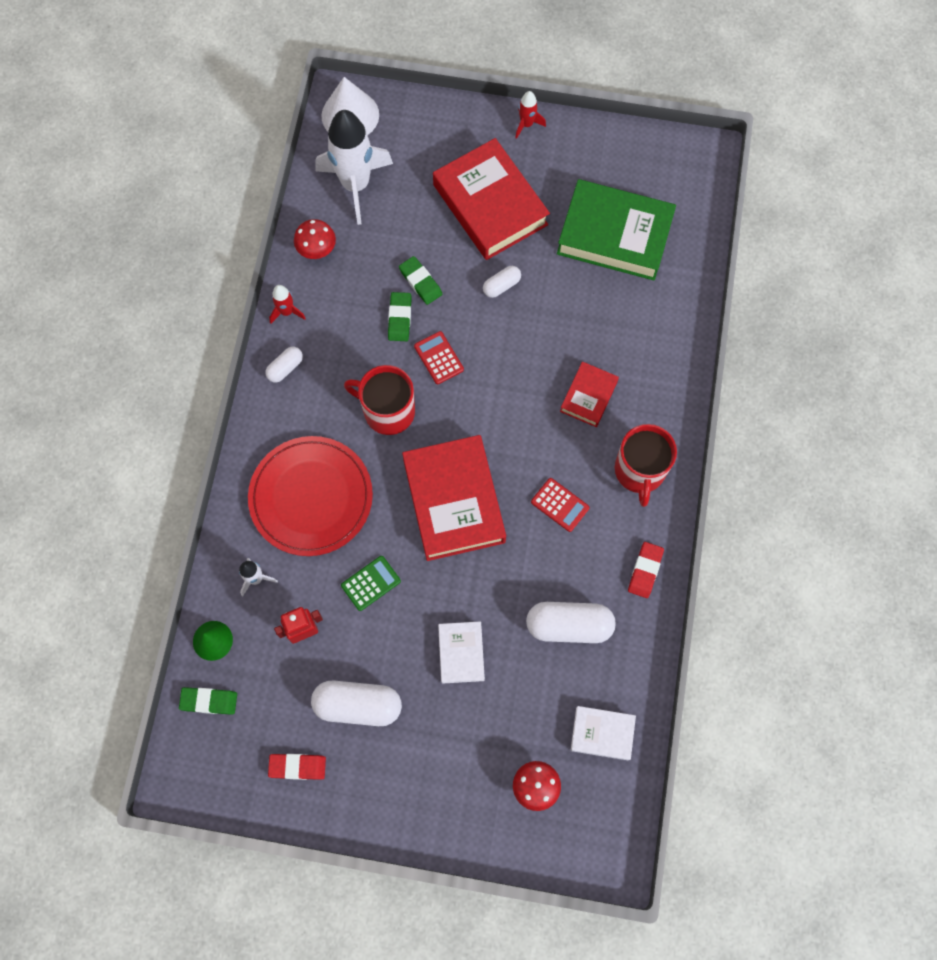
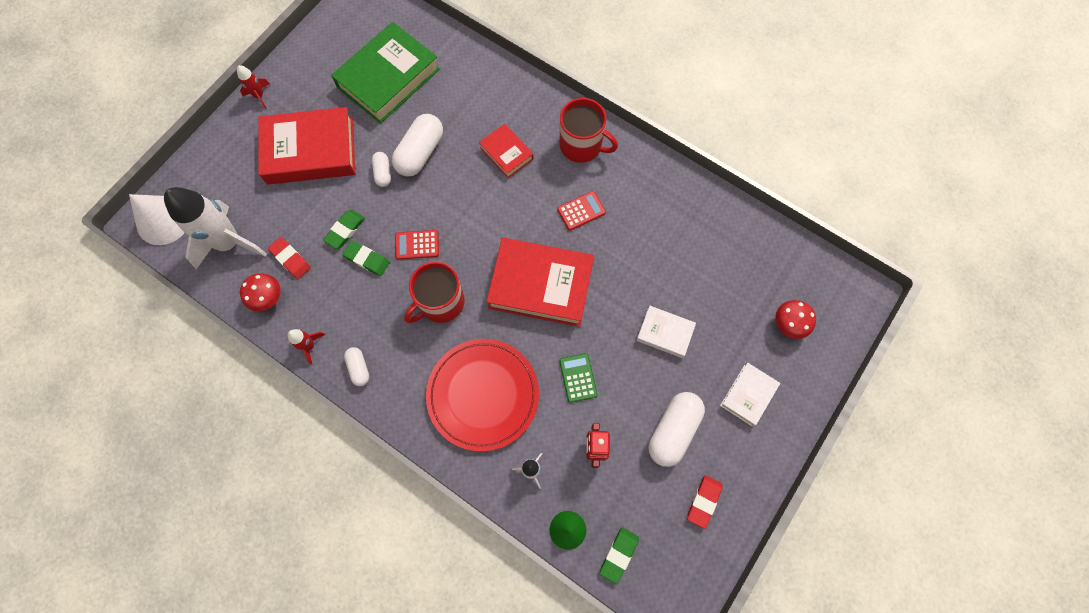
camera: 65 degrees left, 0 degrees up
green eraser [399,256,442,305] -> green eraser turned 45 degrees counterclockwise [323,210,365,249]
white capsule [526,602,616,643] -> white capsule moved to [392,114,443,177]
white book [571,706,636,760] -> white book moved to [720,363,780,426]
red eraser [628,542,664,598] -> red eraser moved to [268,237,311,279]

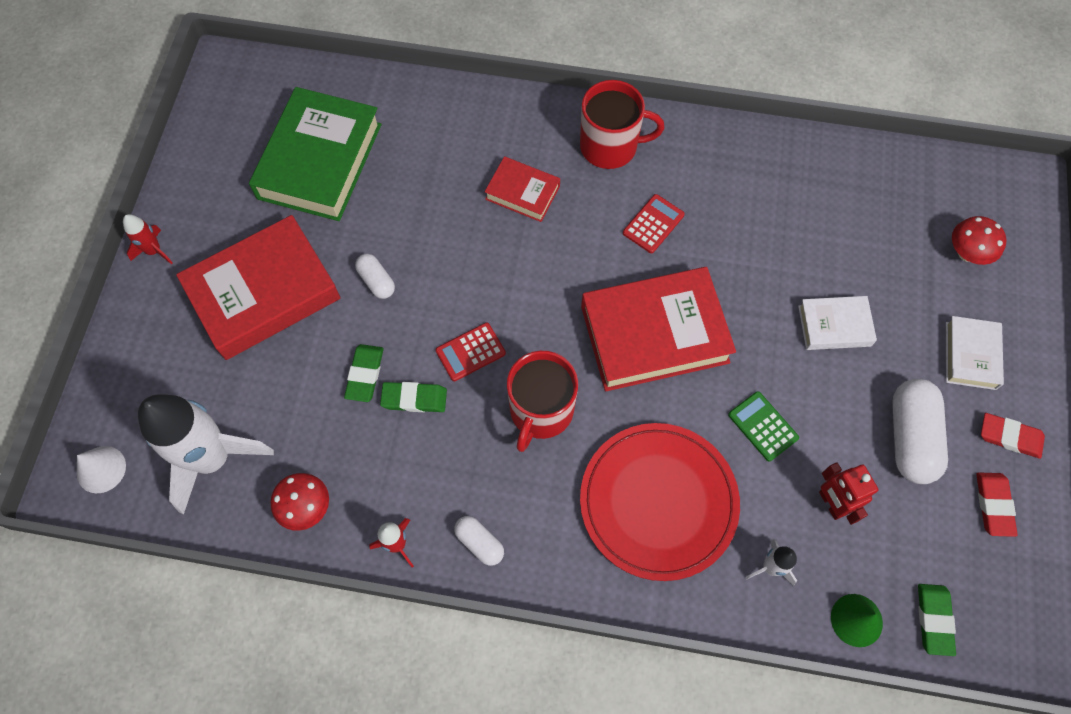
camera: 25 degrees left, 5 degrees down
white cone [129,194,185,245] -> white cone [77,446,126,493], size x0.60
red eraser [268,237,311,279] -> red eraser moved to [981,413,1045,459]
white capsule [392,114,443,177] -> none

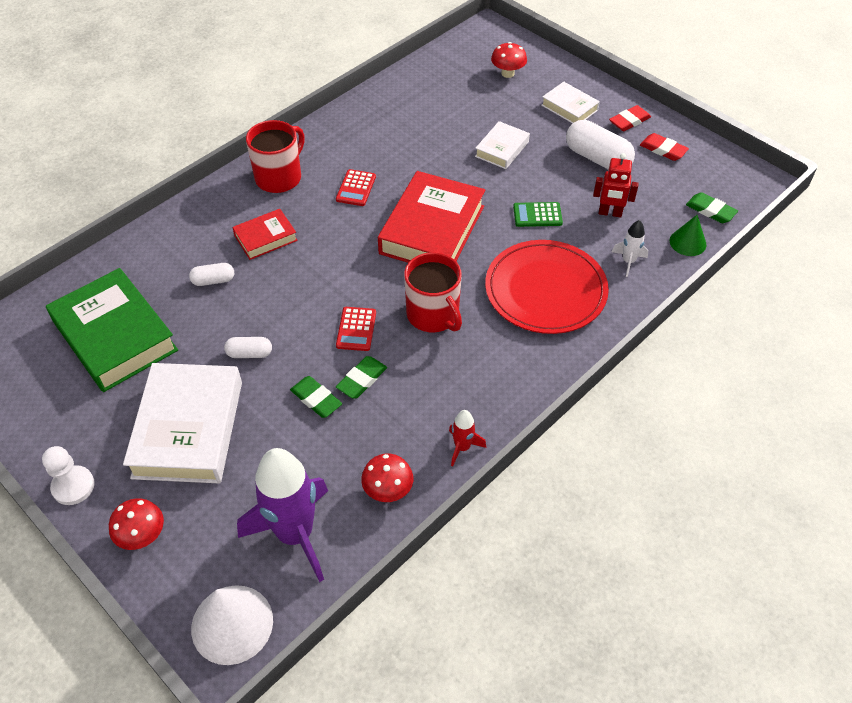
camera: 55 degrees left, 15 degrees down
white cone [77,446,126,493] -> white cone [191,585,273,665], size x1.66
red rocket [123,214,173,264] -> white pawn [42,446,95,505]
white rocket [138,394,274,515] -> purple rocket [237,448,328,582]
red book [176,215,341,360] -> white book [123,363,242,483]
white capsule [454,516,504,566] -> white capsule moved to [189,263,234,286]
red calculator [623,194,685,253] -> red calculator turned 150 degrees counterclockwise [336,169,376,206]
none -> red mushroom [109,498,164,550]

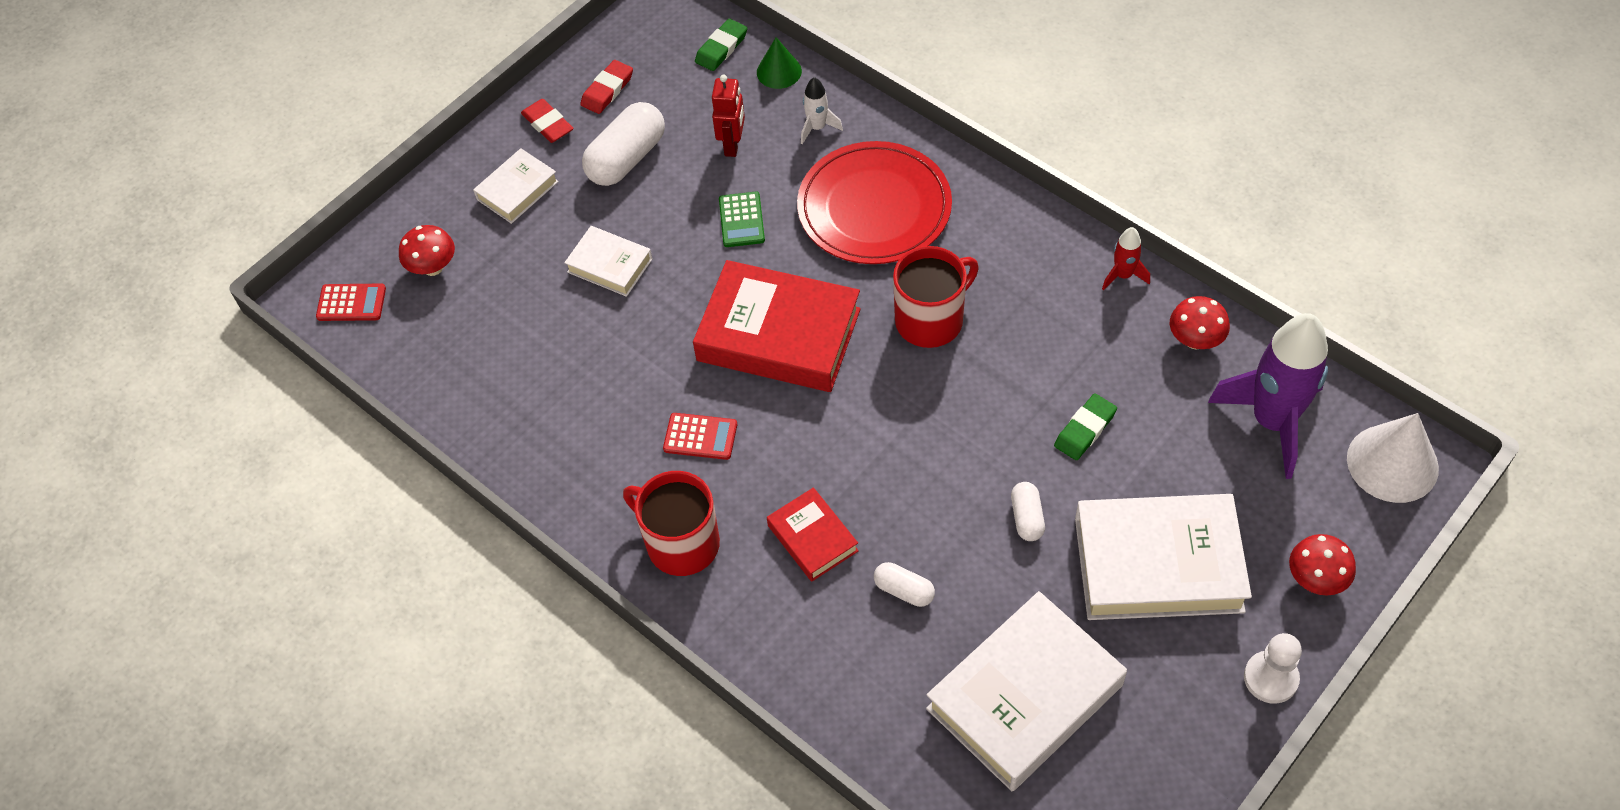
camera: 90 degrees left, 5 degrees up
green book [46,268,178,392] -> white book [926,591,1127,791]
white capsule [189,263,234,286] -> white capsule turned 45 degrees counterclockwise [874,562,935,607]
red calculator [336,307,376,351] -> red calculator moved to [316,284,386,321]
green eraser [336,356,387,399] -> none

